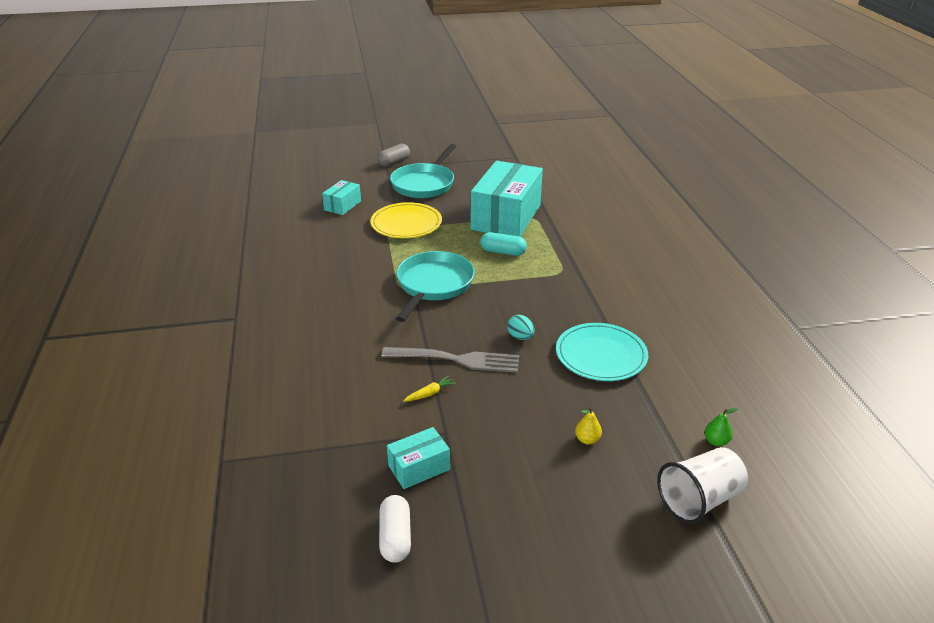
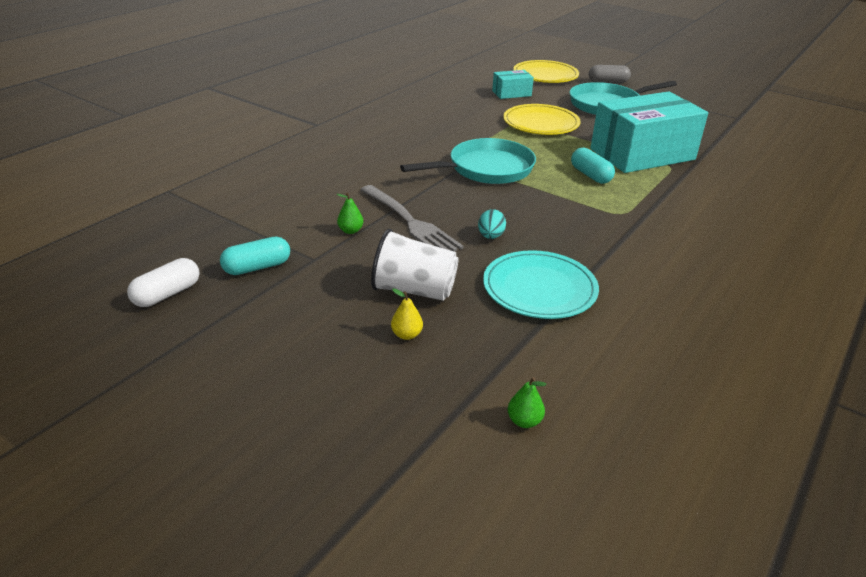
camera: 45 degrees right, 0 degrees up
turquoise box [387,427,450,489] -> turquoise capsule [220,237,290,275]
yellow carrot [403,376,456,402] -> green pear [337,192,363,234]
white cup [657,447,748,524] -> white cup moved to [371,229,459,301]
none -> yellow plate [513,60,579,83]

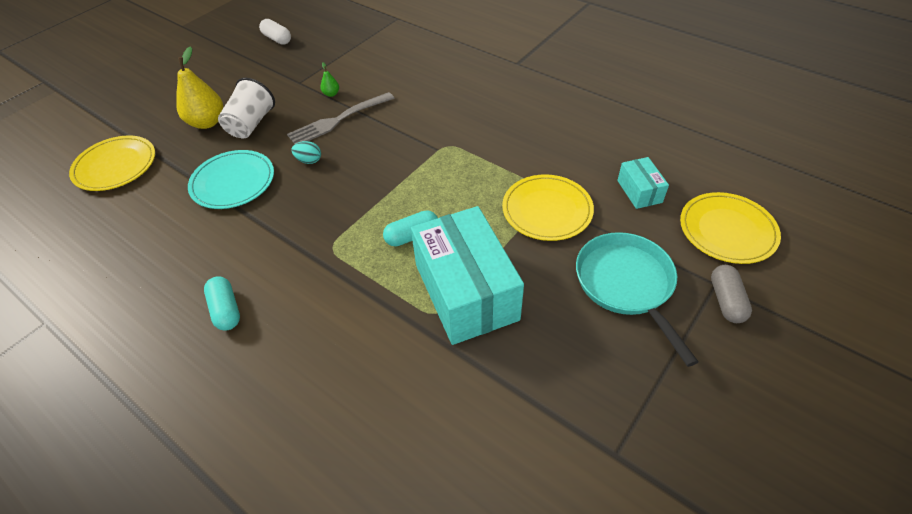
camera: 95 degrees right, 15 degrees up
turquoise capsule [220,237,290,275] -> turquoise capsule moved to [204,276,240,331]
yellow pear [391,288,423,340] -> yellow pear [176,46,223,129], size x2.22
turquoise pan [400,138,536,184] -> none
green pear [508,377,546,428] -> yellow plate [69,136,155,191]

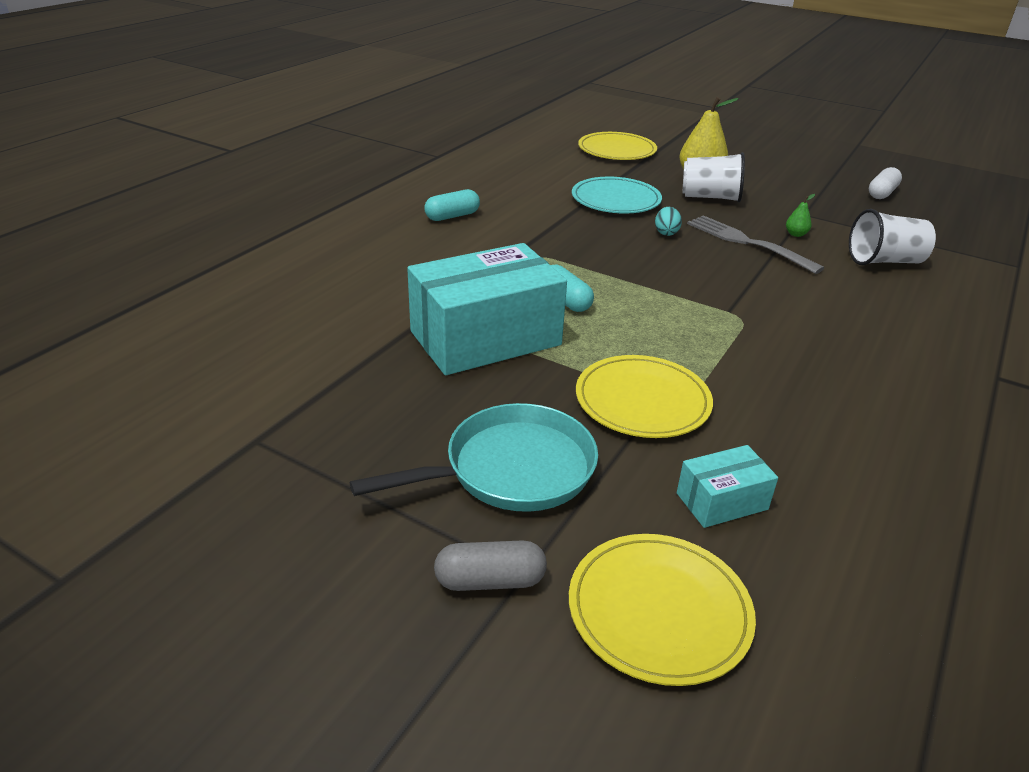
camera: 80 degrees right, 15 degrees down
none -> white cup [849,209,936,265]

